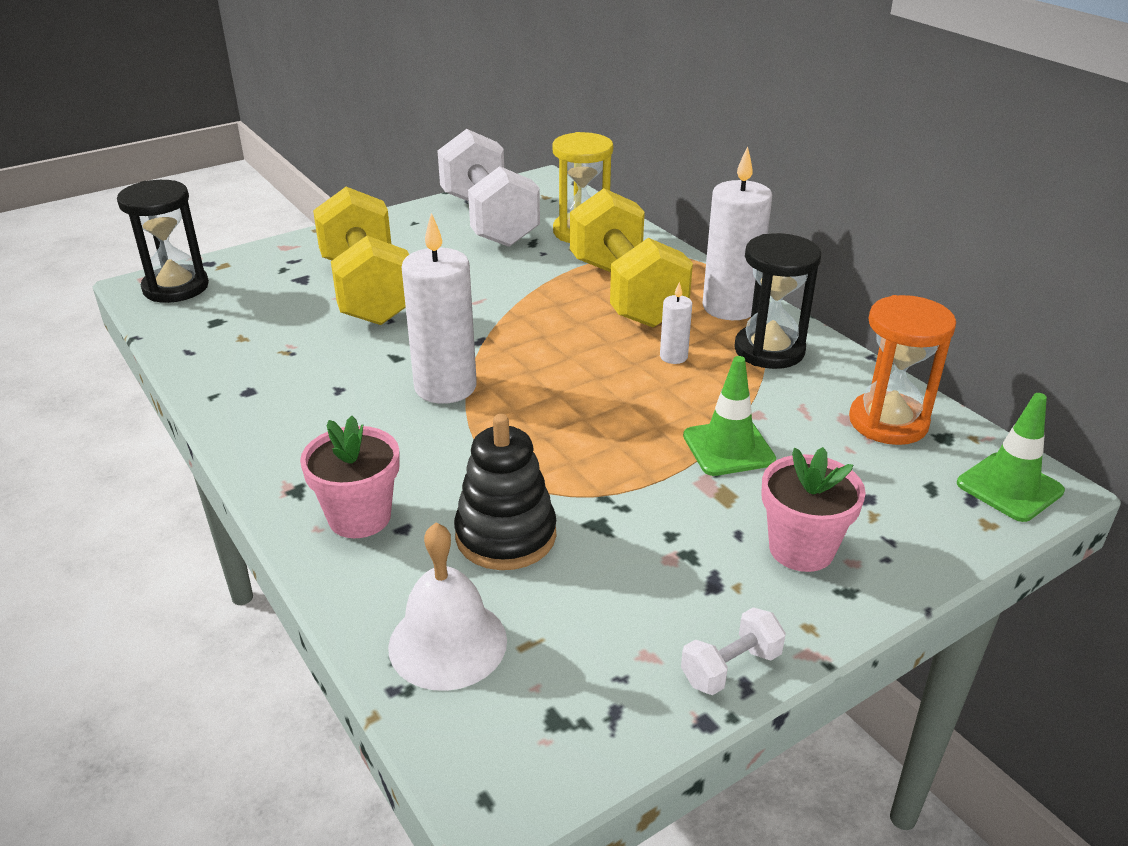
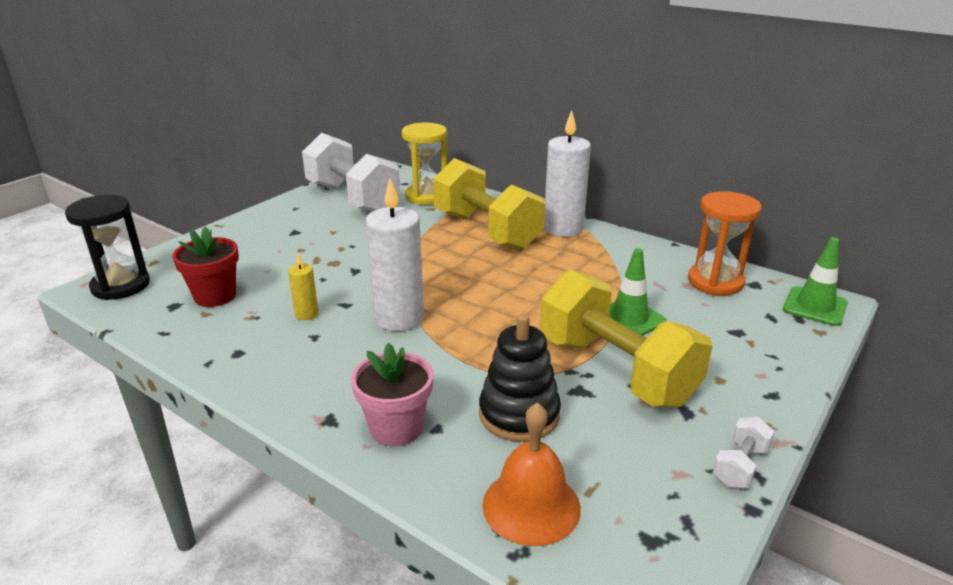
camera: 20 degrees left, 5 degrees down
yellow dumbbell [313,187,409,325] -> yellow dumbbell moved to [540,269,712,408]
white bell [388,523,507,691] -> orange bell [482,402,581,546]
white candle [660,282,692,364] -> none
black hourglass [734,233,821,369] -> none
pink flower pot [762,447,866,572] -> none
none -> red flower pot [172,226,239,307]
none -> yellow candle [288,253,319,320]

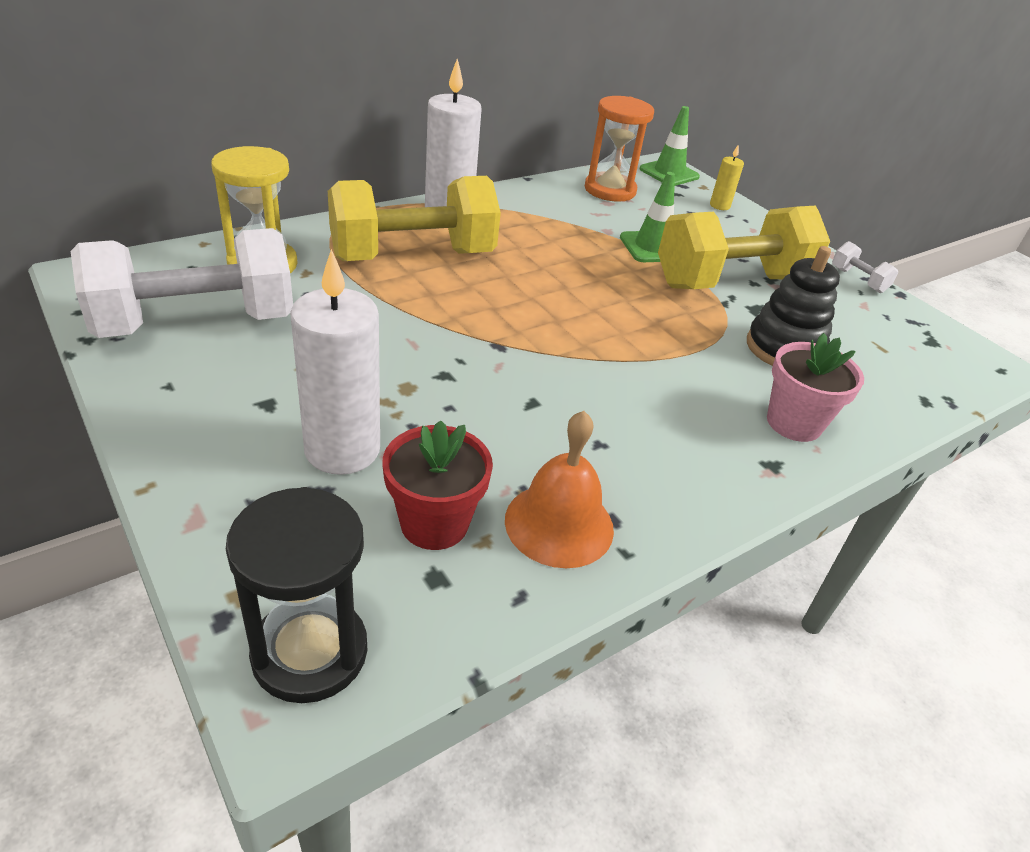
camera: 75 degrees left, 10 degrees up
yellow candle [288,253,319,320] -> yellow candle moved to [710,144,744,210]
white candle [366,179,424,331] -> white candle moved to [290,249,380,475]
orange bell [482,402,581,546] -> orange bell moved to [505,411,614,568]

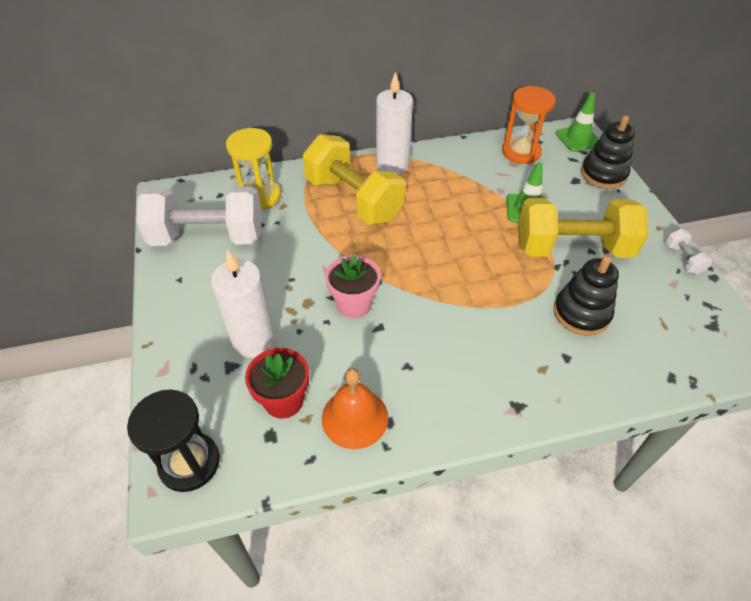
camera: 25 degrees right, 10 degrees up
yellow dumbbell [328,176,501,261] -> yellow dumbbell turned 45 degrees clockwise [303,134,405,225]
yellow candle [710,144,744,210] -> black stacking toy [581,116,635,189]
pink flower pot [767,333,864,442] -> pink flower pot moved to [325,255,381,318]

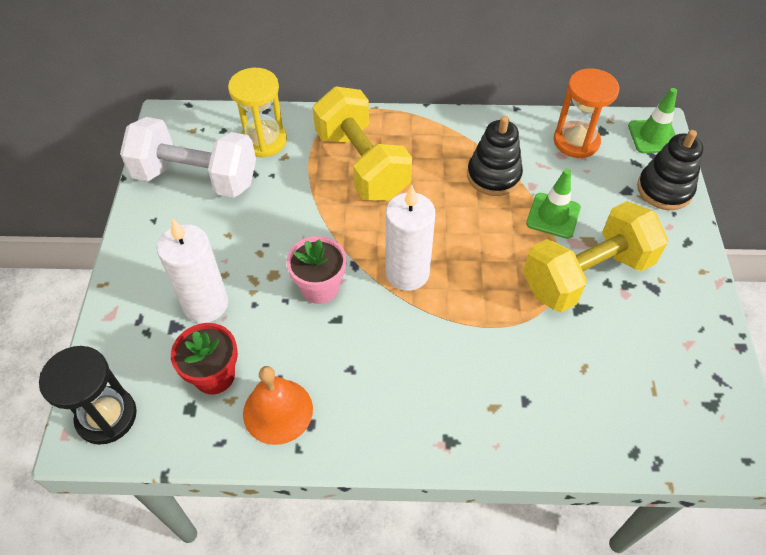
camera: 15 degrees right, 5 degrees up
white candle [376,72,413,175] -> white candle moved to [385,185,435,291]
yellow dumbbell [518,198,649,258] -> yellow dumbbell turned 45 degrees counterclockwise [523,201,668,312]
black stacking toy [554,255,619,336] -> black stacking toy moved to [467,116,523,196]
white dumbbell [665,229,712,274] -> none

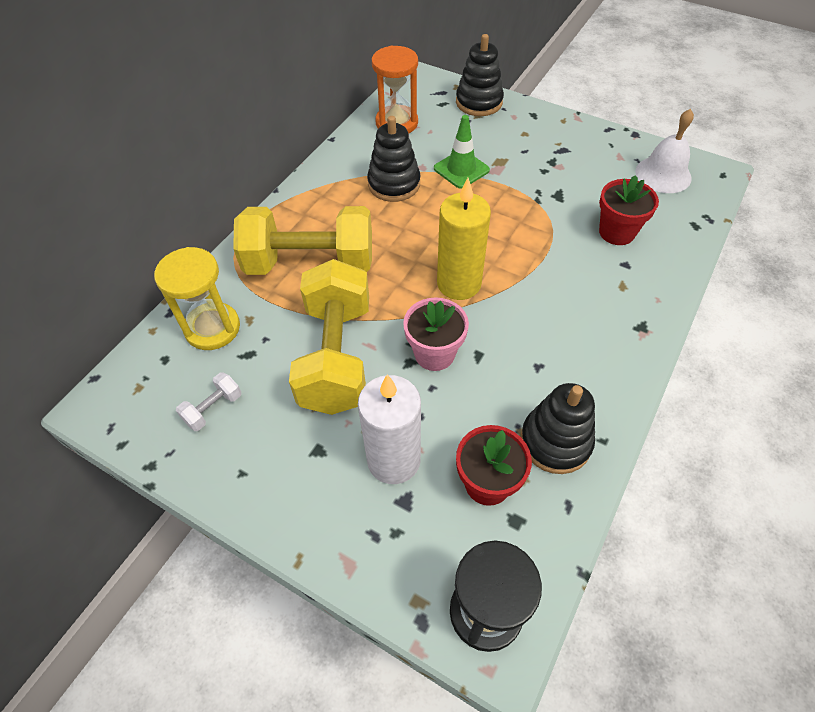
camera: 60 degrees left, 0 degrees up
white dumbbell [120,117,256,198] -> white dumbbell [176,372,242,431], size x0.40
orange bell [243,366,313,445] -> black stacking toy [521,383,595,474]
white candle [385,185,435,291] -> yellow candle [437,178,491,300]
yellow dumbbell [523,201,668,312] -> yellow dumbbell moved to [289,259,369,415]
green traffic cone [628,88,677,153] -> none
none -> red flower pot [599,175,659,245]
none -> white bell [636,109,694,193]

